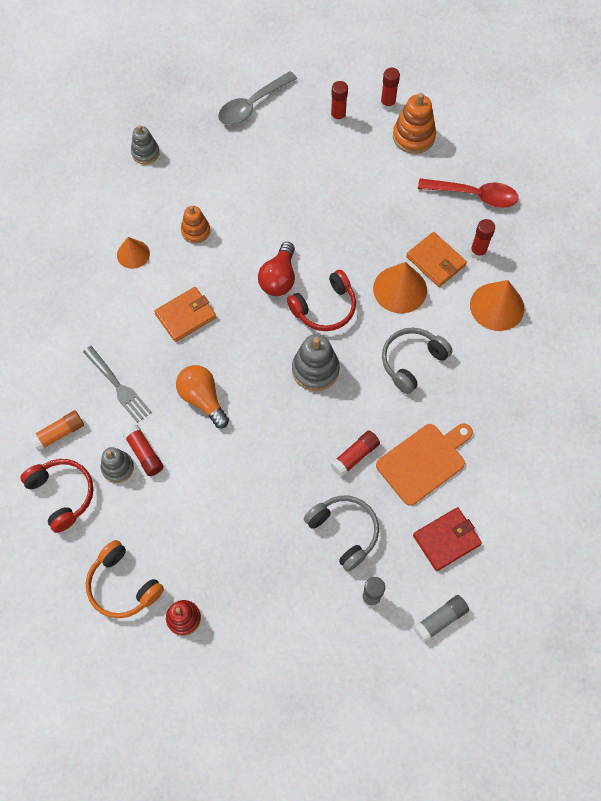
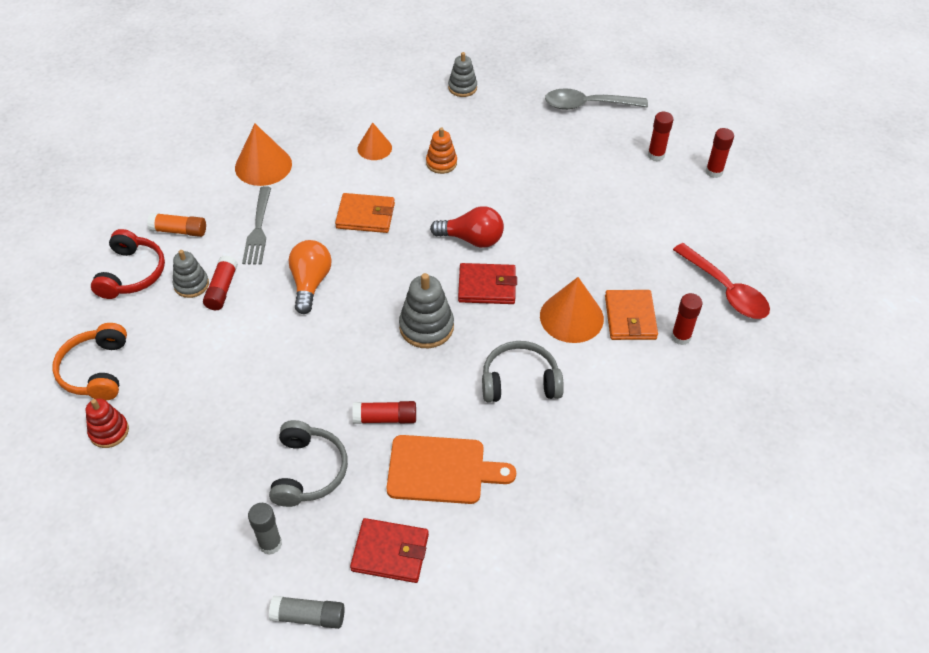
camera: 40 degrees right, 15 degrees down
red light bulb [258,242,295,296] -> red light bulb turned 135 degrees counterclockwise [430,206,504,248]
red headphones [287,270,356,331] -> red wallet [458,263,517,304]
orange stacking toy [393,93,436,154] -> none
orange cone [470,280,524,331] -> orange cone moved to [235,124,292,186]

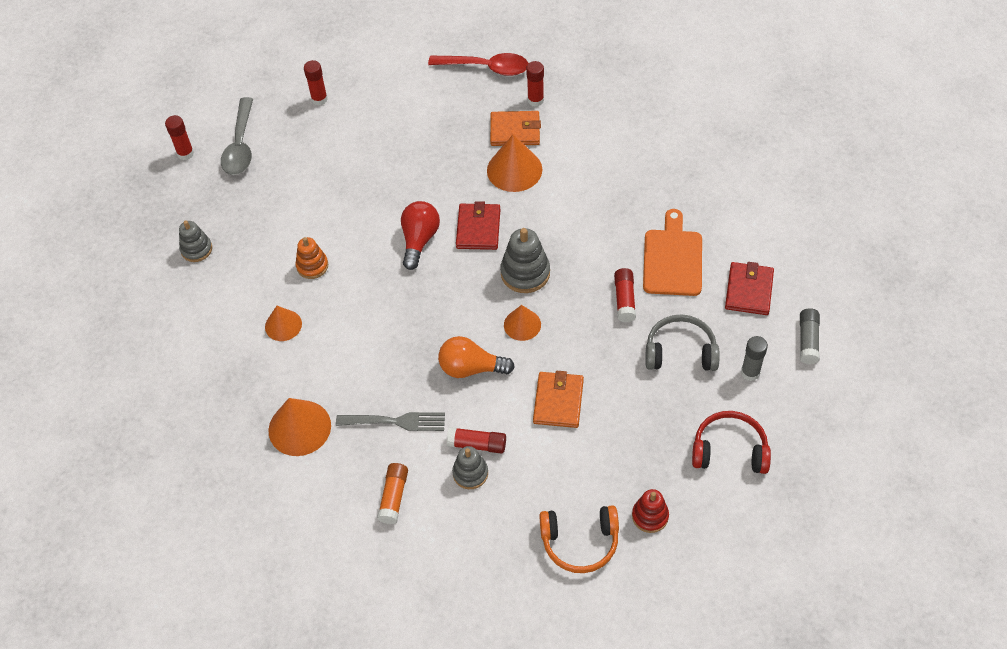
camera: 85 degrees left, 5 degrees up
red headphones [91,229,165,299] -> red headphones moved to [692,411,771,474]
orange wallet [335,193,395,233] -> orange wallet moved to [533,371,584,428]
grey headphones [482,341,564,402] -> none
red spoon [673,243,770,319] -> red spoon turned 45 degrees clockwise [428,53,528,76]
red glue stick [706,128,734,178] -> red glue stick moved to [165,115,194,160]
none -> orange cone [504,305,541,341]

